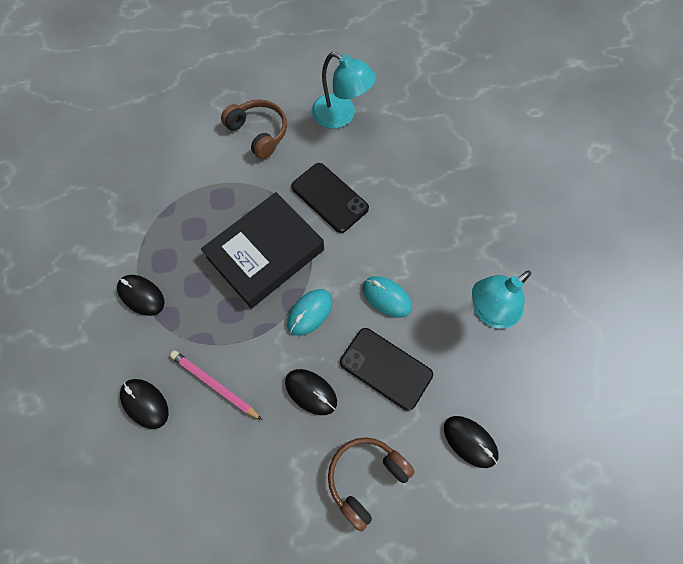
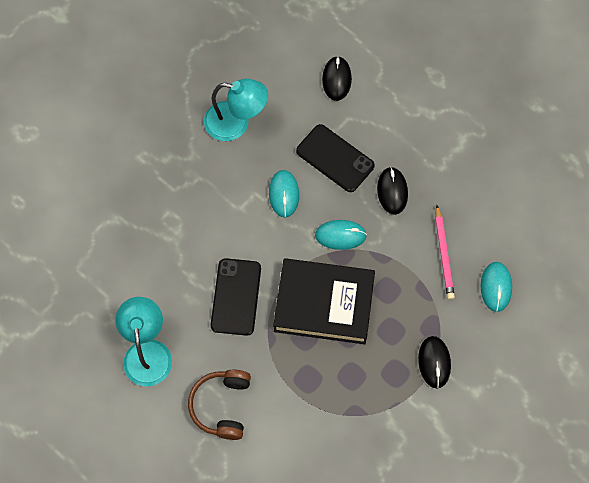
camera: 130 degrees left, 0 degrees up
black mouse [120,379,168,429] -> turquoise mouse [481,262,512,312]
brown headphones [328,437,415,532] -> none
black phone [340,328,433,411] -> black phone turned 45 degrees counterclockwise [296,124,375,192]

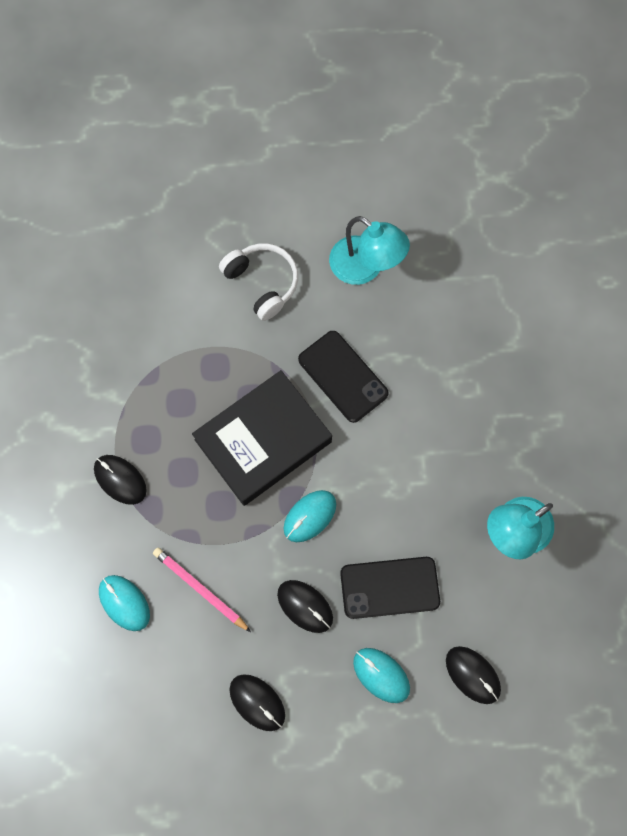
camera: 135 degrees right, 5 degrees up
brown headphones [188,370,251,440] -> white headphones [219,243,298,321]
turquoise mouse [269,170,299,218] -> turquoise mouse moved to [353,648,410,703]
none -> black mouse [229,674,285,731]

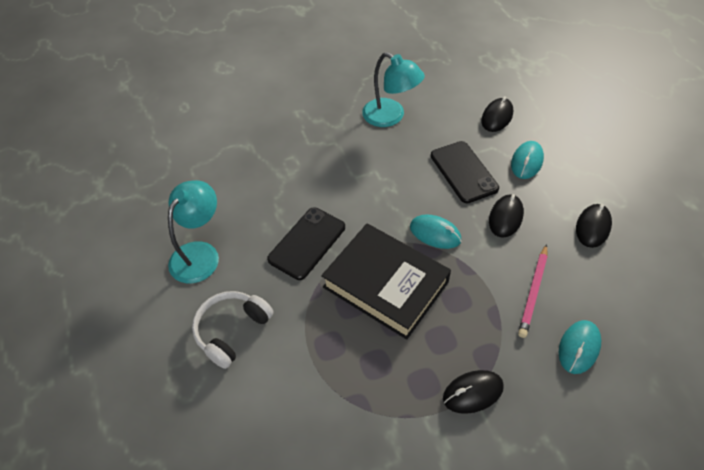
camera: 105 degrees left, 20 degrees down
black mouse [94,455,147,505] -> black mouse turned 45 degrees clockwise [443,370,504,414]

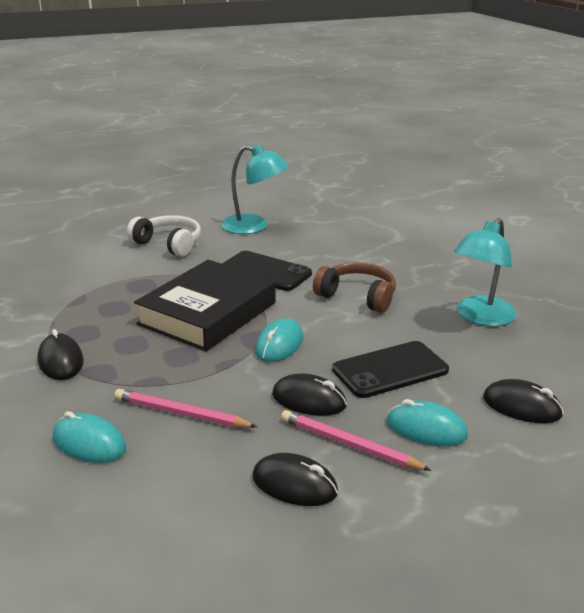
camera: 85 degrees right, 25 degrees down
none -> pink pencil [281,410,432,471]
none -> brown headphones [313,262,396,313]

